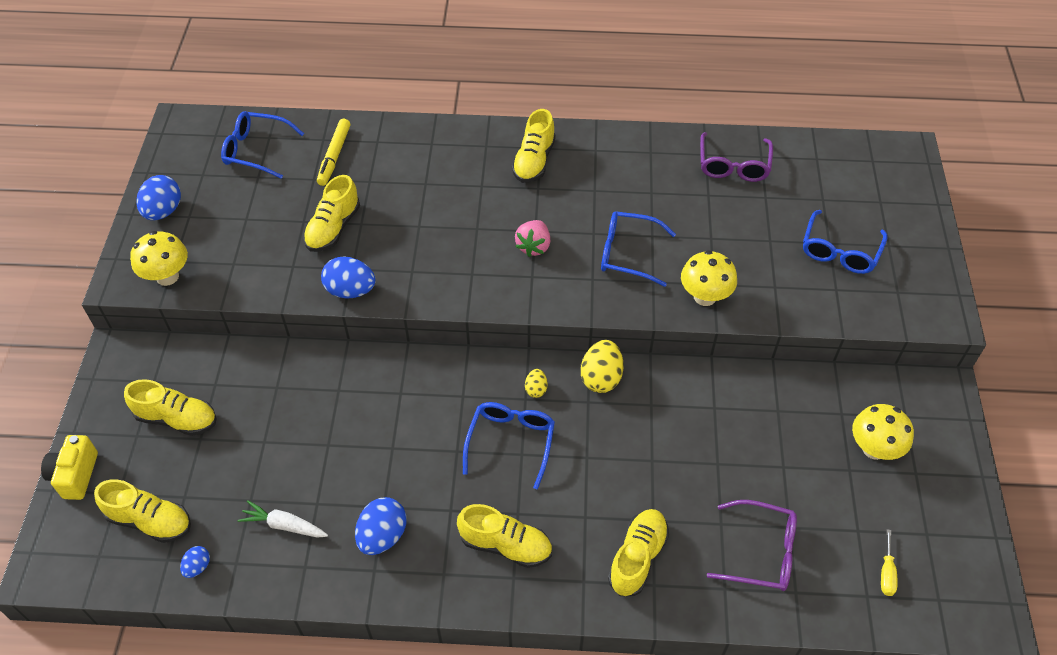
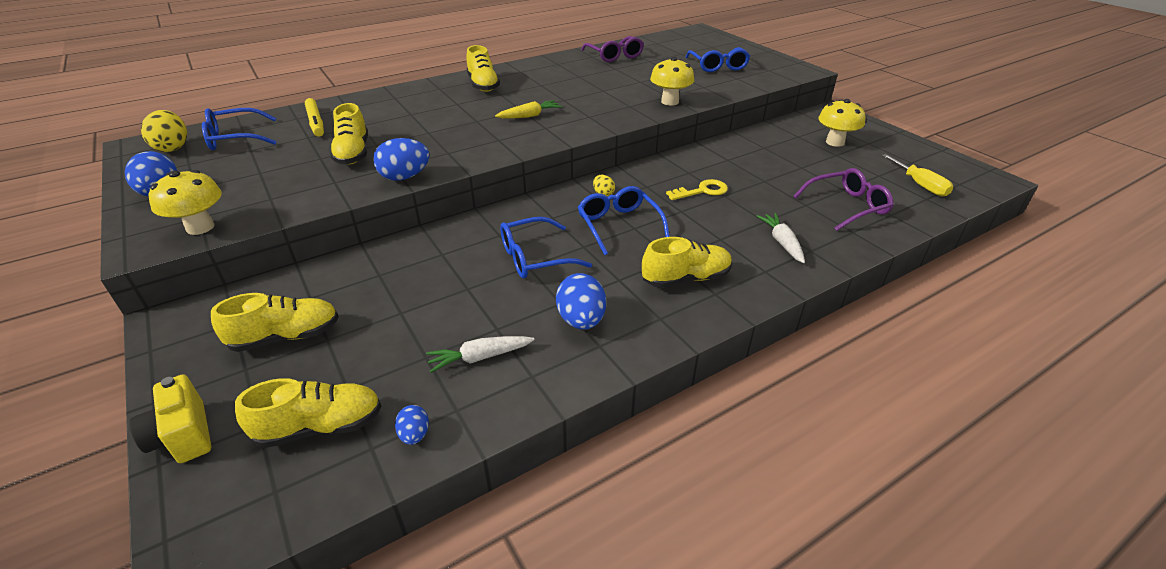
camera: 35 degrees left, 15 degrees down
pink strawberry [515,220,550,257] -> yellow carrot [495,100,562,118]
yellow egg [581,340,623,393] -> yellow egg moved to [141,110,187,152]
blue glasses [601,211,676,287] -> blue glasses moved to [500,217,592,279]
yellow shoe [608,509,669,596] -> white carrot [757,213,805,263]
yellow screwdriver [881,529,897,596] -> yellow screwdriver [882,154,953,196], size x1.52
none -> yellow key [666,179,728,200]

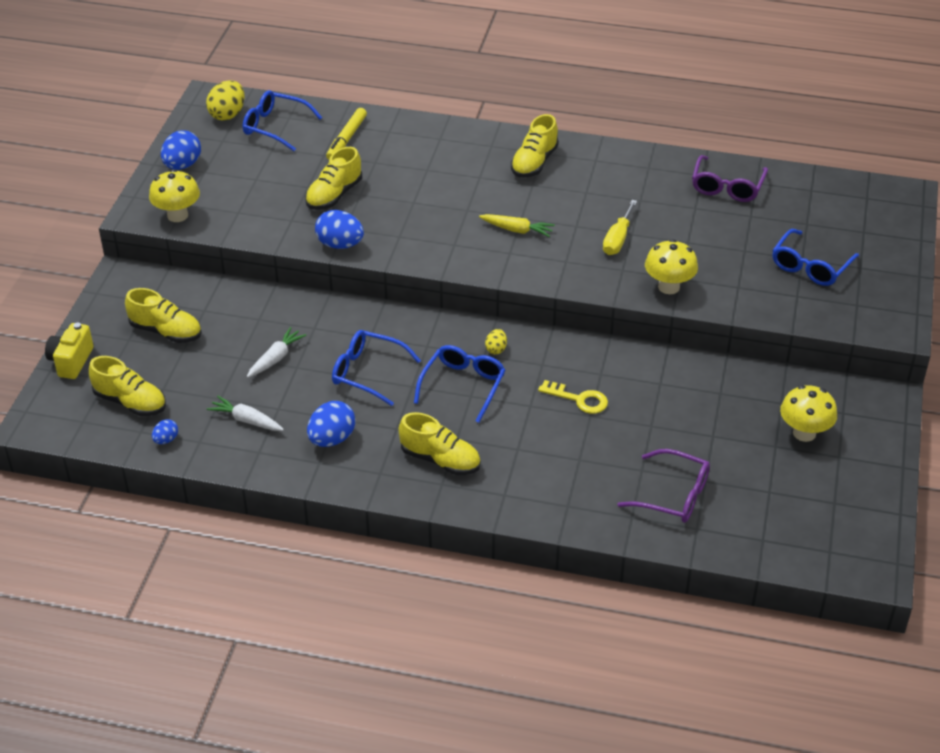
camera: 45 degrees right, 5 degrees up
white carrot [757,213,805,263] -> white carrot moved to [247,327,306,378]
yellow screwdriver [882,154,953,196] -> yellow screwdriver moved to [603,200,637,255]

